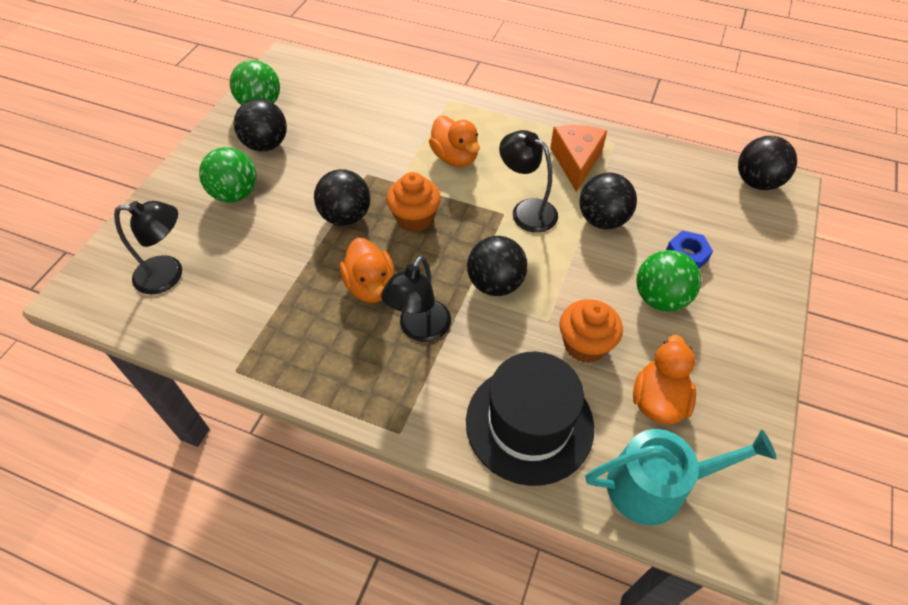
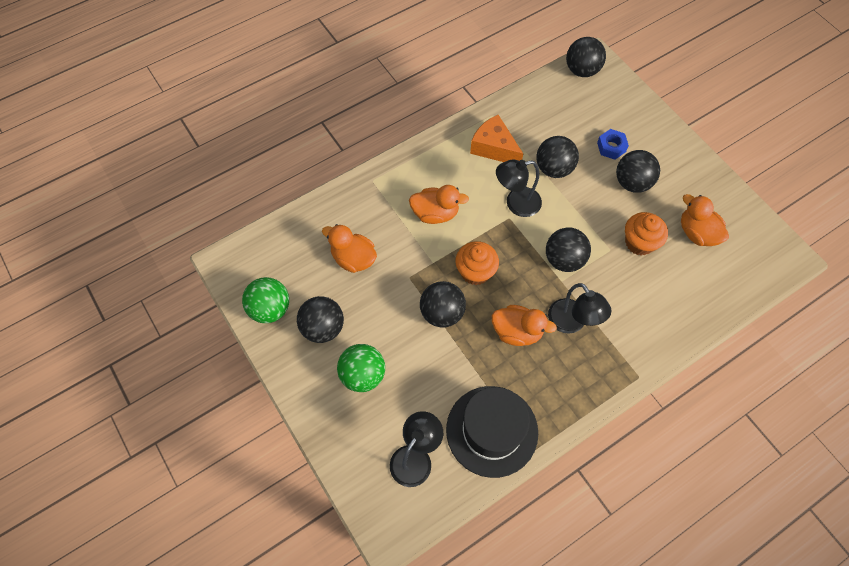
camera: 55 degrees left, 10 degrees up
black hat [466,352,594,486] -> black hat moved to [446,386,538,478]
turquoise watering can [585,429,777,525] -> none
green ball [636,250,701,311] -> black ball [616,150,660,193]
none -> orange duck [322,224,377,273]

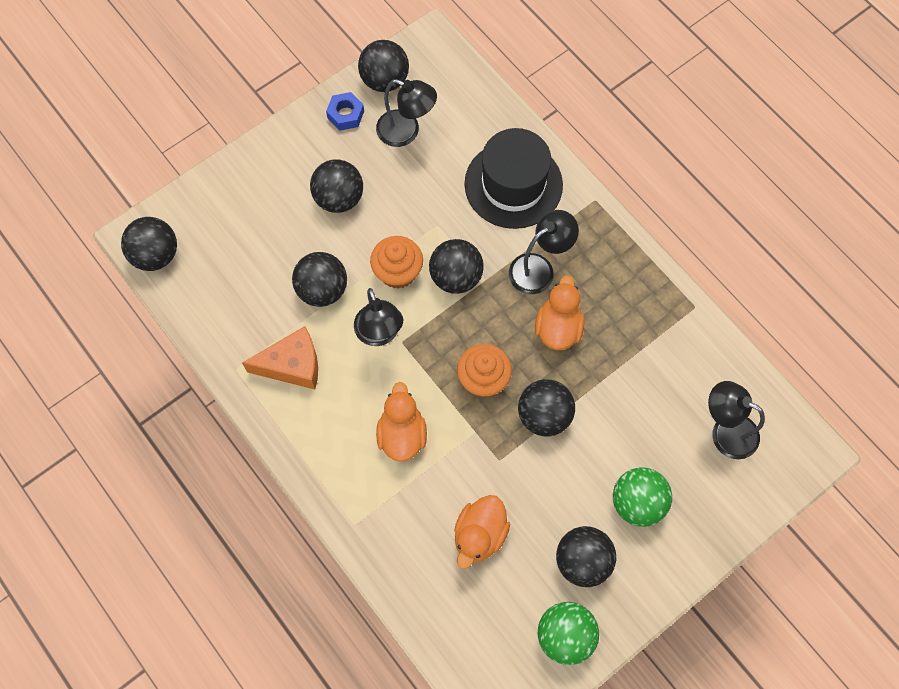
camera: 95 degrees left, 5 degrees up
black hat [446,386,538,478] -> black hat moved to [464,128,563,229]
orange cheese [470,115,523,162] -> orange cheese turned 135 degrees counterclockwise [242,326,318,389]
blue nut [597,129,629,160] -> blue nut moved to [326,92,364,131]
orange cupcake [625,212,668,255] -> orange cupcake moved to [370,236,423,289]
orange duck [681,194,729,246] -> black lamp [376,79,437,147]
none -> black ball [358,40,409,92]

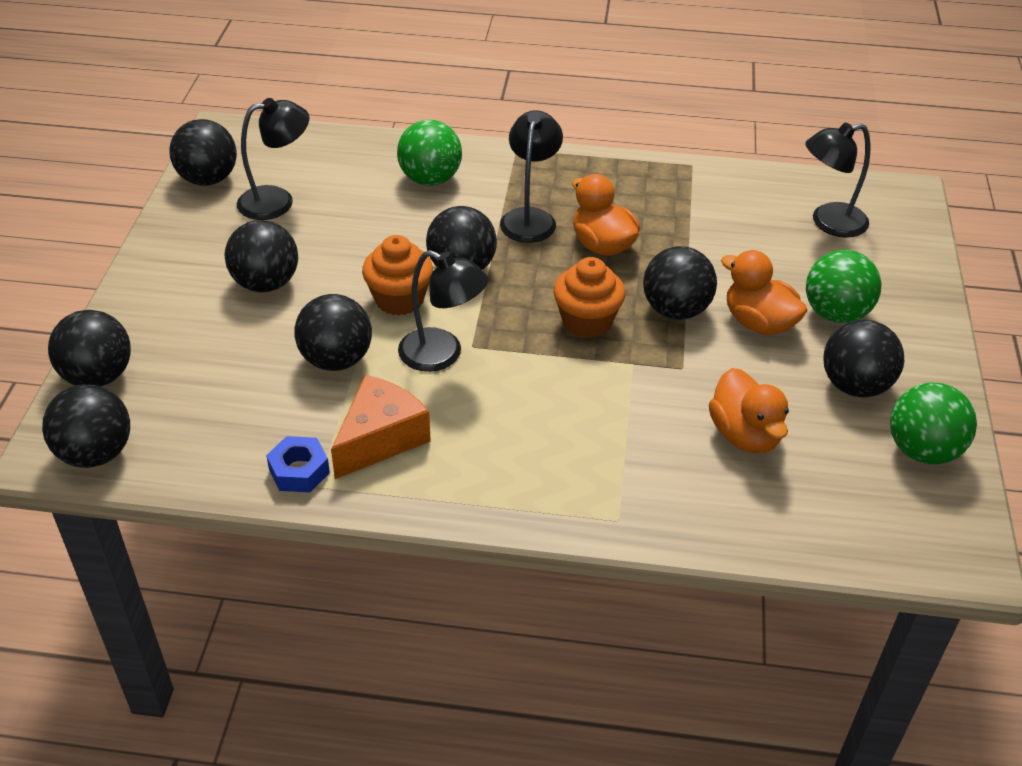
camera: 45 degrees left, 25 degrees down
blue nut [326,92,364,131] -> blue nut moved to [266,436,330,492]
orange duck [376,382,427,462] -> orange duck moved to [721,250,808,335]
black hat [464,128,563,229] -> green ball [397,120,462,186]
none -> black ball [48,310,131,387]

